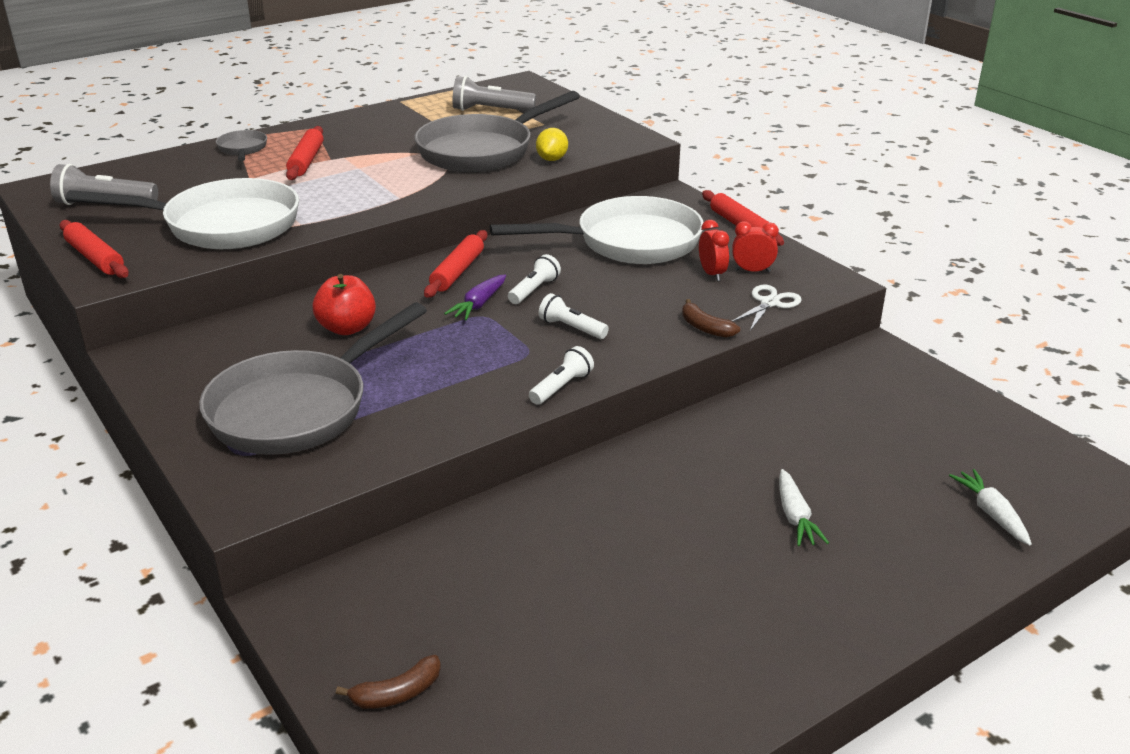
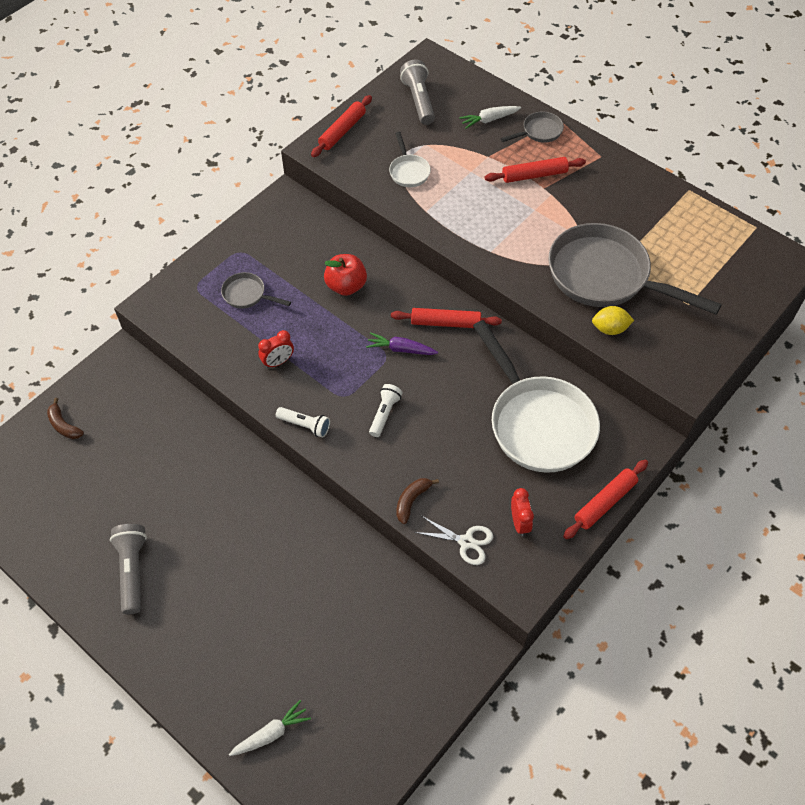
camera: 75 degrees right, 25 degrees up
white pan [66,178,299,249] -> white pan [389,132,431,187], size x0.44
grey pan [199,303,427,455] -> grey pan [221,272,291,309], size x0.44
grey flashlight [452,76,536,111] -> grey flashlight moved to [110,524,147,614]
white flashlight [508,254,561,304] -> none
red clock [699,220,729,281] -> red clock moved to [258,330,294,368]
white carrot [779,469,829,546] -> white carrot moved to [459,106,521,129]

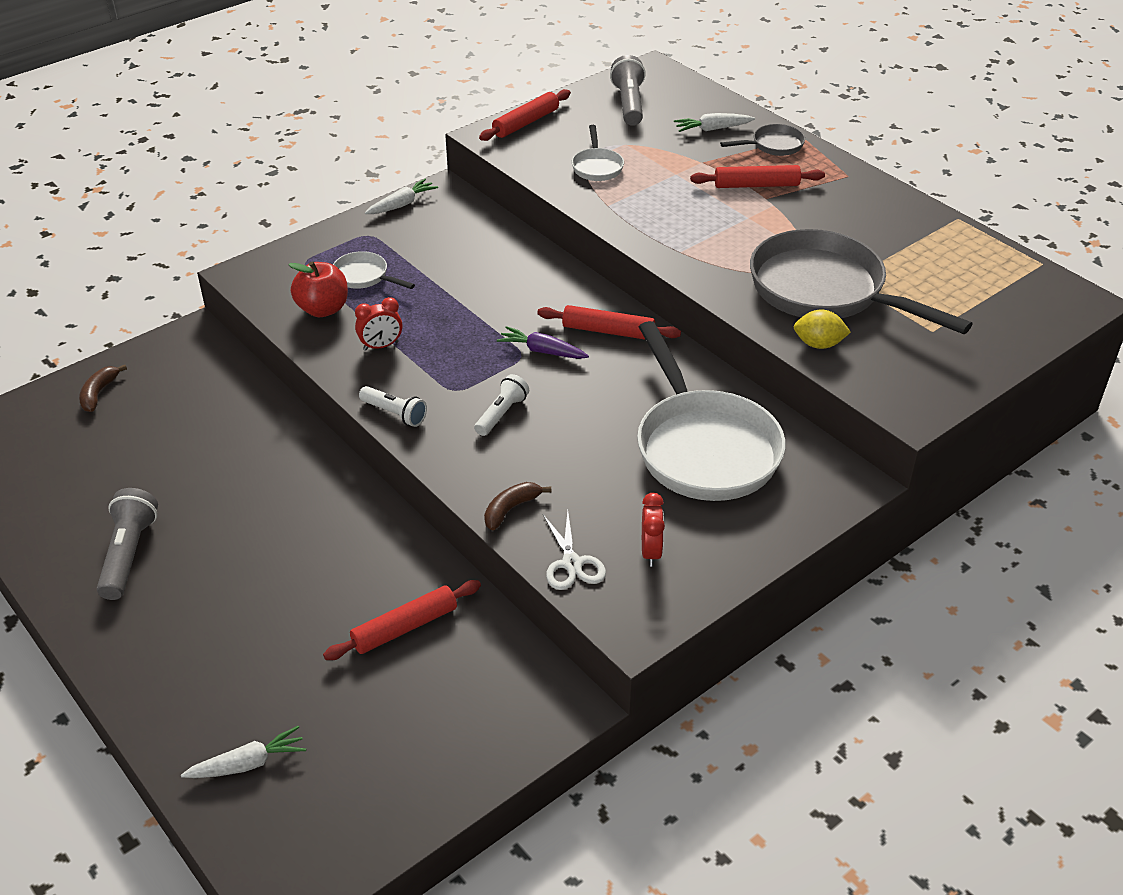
camera: 10 degrees right, 15 degrees down
brown banana [47,398,84,439] -> brown banana turned 45 degrees clockwise [79,365,127,412]
grey pan [221,272,291,309] -> white pan [333,251,415,289]
red apple [324,254,367,296] -> red apple moved to [288,261,348,317]
white scissors [414,516,493,565] -> white scissors turned 45 degrees clockwise [543,510,606,590]
red rolling pin [563,460,648,539] -> red rolling pin moved to [323,580,481,660]
none -> white carrot [365,179,438,214]

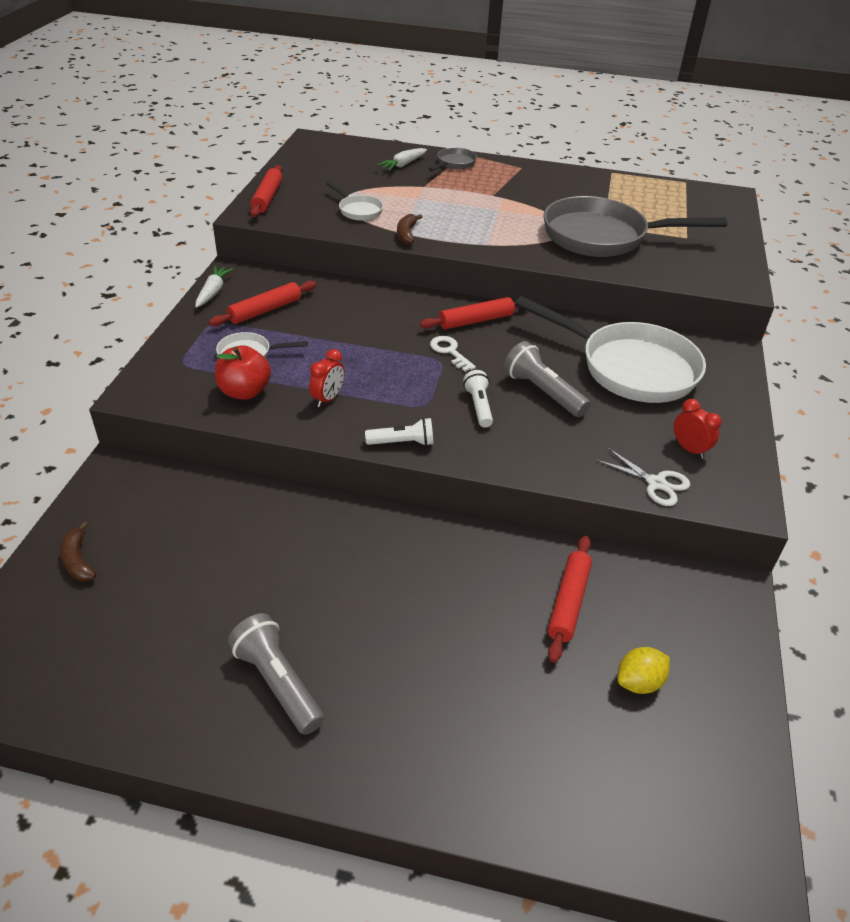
camera: 40 degrees left, 0 degrees up
white carrot [181,726,306,778] -> none
brown banana [484,482,551,531] -> brown banana moved to [397,214,422,245]
purple carrot [497,326,589,359] -> white key [430,336,476,372]
grey flashlight [610,55,646,126] -> grey flashlight moved to [504,341,590,417]
red rolling pin [690,165,825,188] -> red rolling pin moved to [209,281,316,326]
yellow lemon [794,310,851,349] -> yellow lemon moved to [618,647,670,694]

